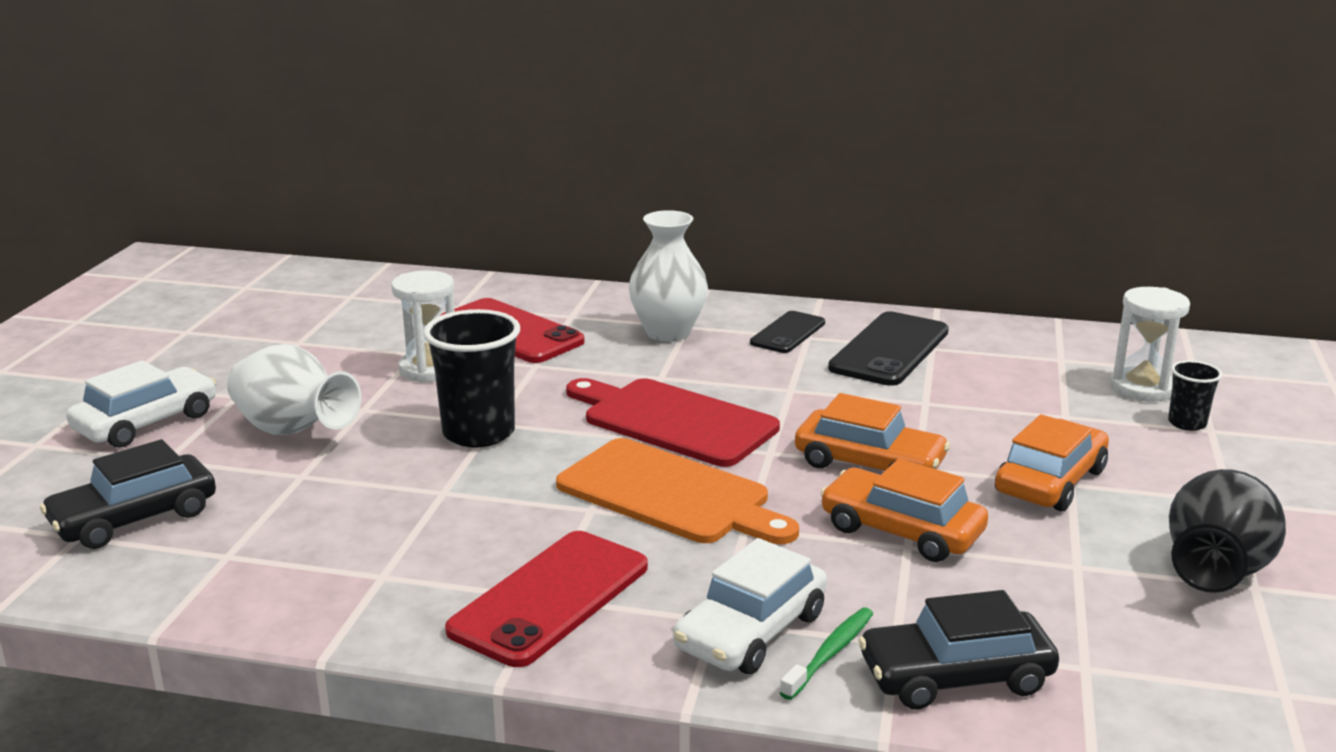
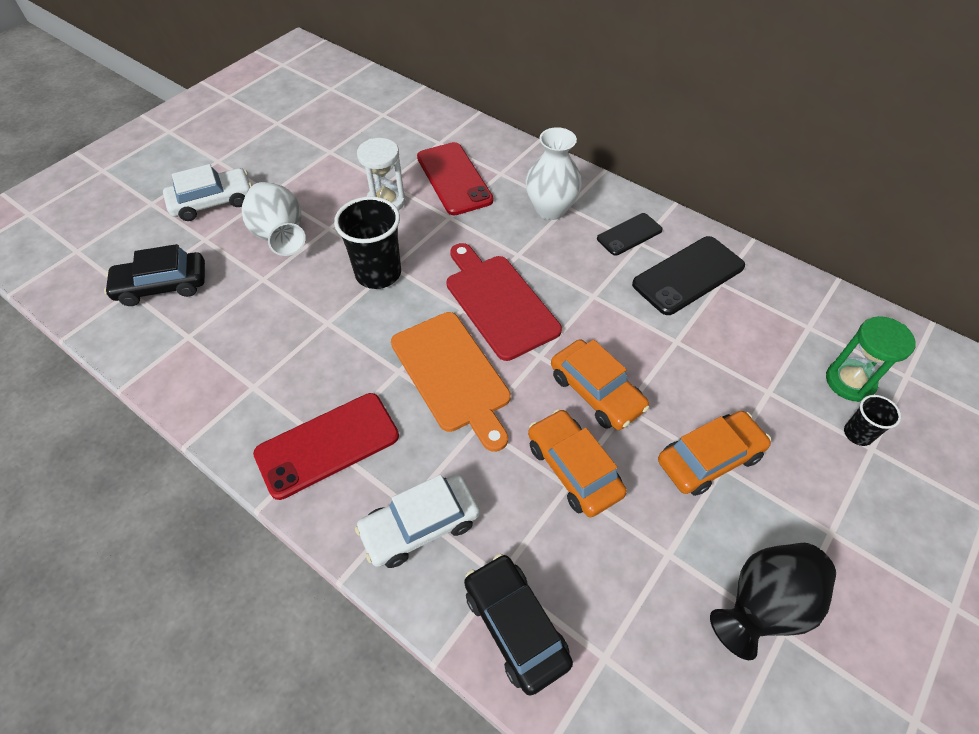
camera: 25 degrees right, 30 degrees up
green toothbrush [780,608,873,700] -> none
black car [858,590,1059,709] -> black car turned 45 degrees clockwise [464,554,573,696]
white hourglass [1110,287,1190,402] -> green hourglass [826,316,916,402]

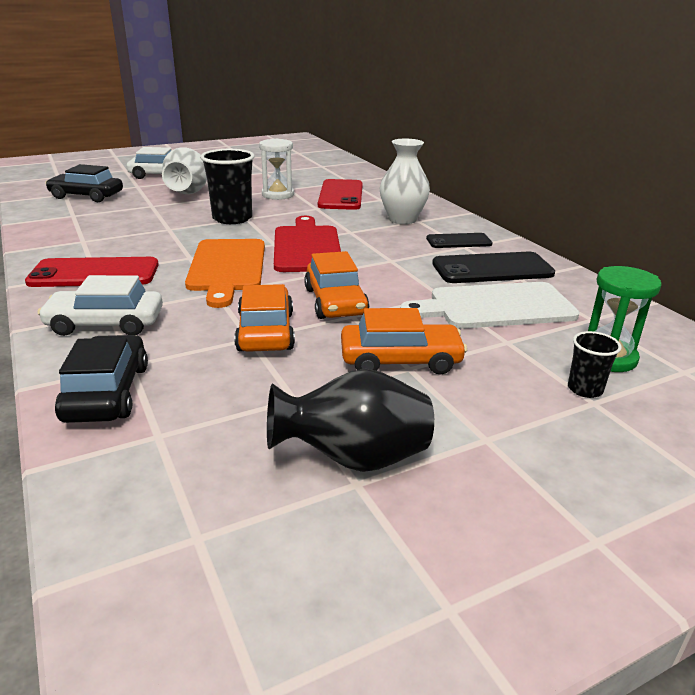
camera: 25 degrees right, 25 degrees down
none -> white cutting board [400,282,580,329]

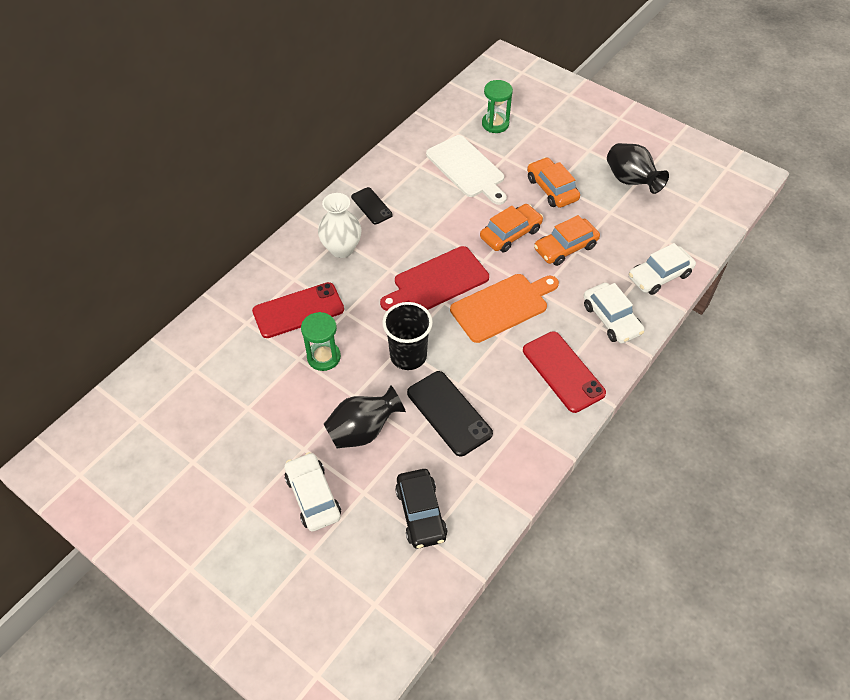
camera: 115 degrees left, 25 degrees up
black car [55,335,148,423] -> white car [629,243,696,295]
white vase [162,147,207,194] -> black vase [324,385,406,448]
white hourglass [259,139,294,200] -> green hourglass [301,312,341,371]
black phone [432,252,555,283] -> black phone moved to [407,371,493,456]
black cup [568,331,622,398] -> none

